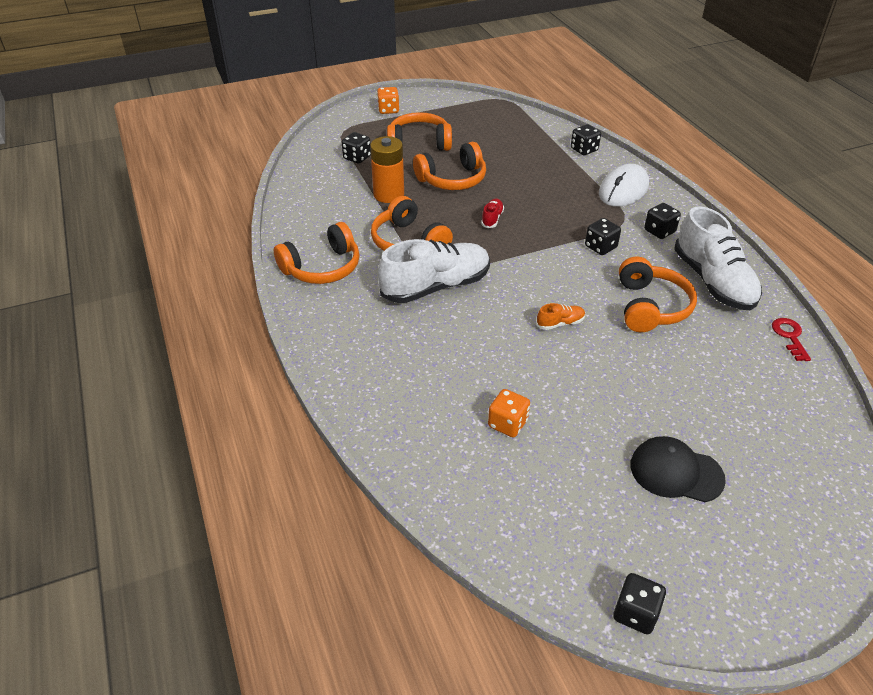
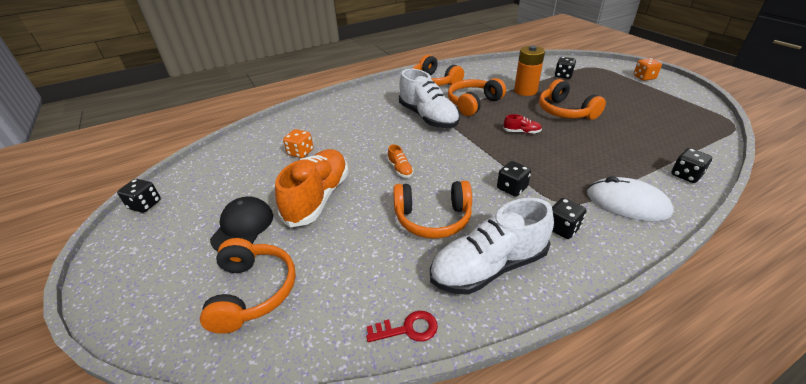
camera: 85 degrees right, 5 degrees down
orange headphones [387,112,452,151] -> orange headphones moved to [200,238,296,334]
none -> orange shoe [275,149,348,228]

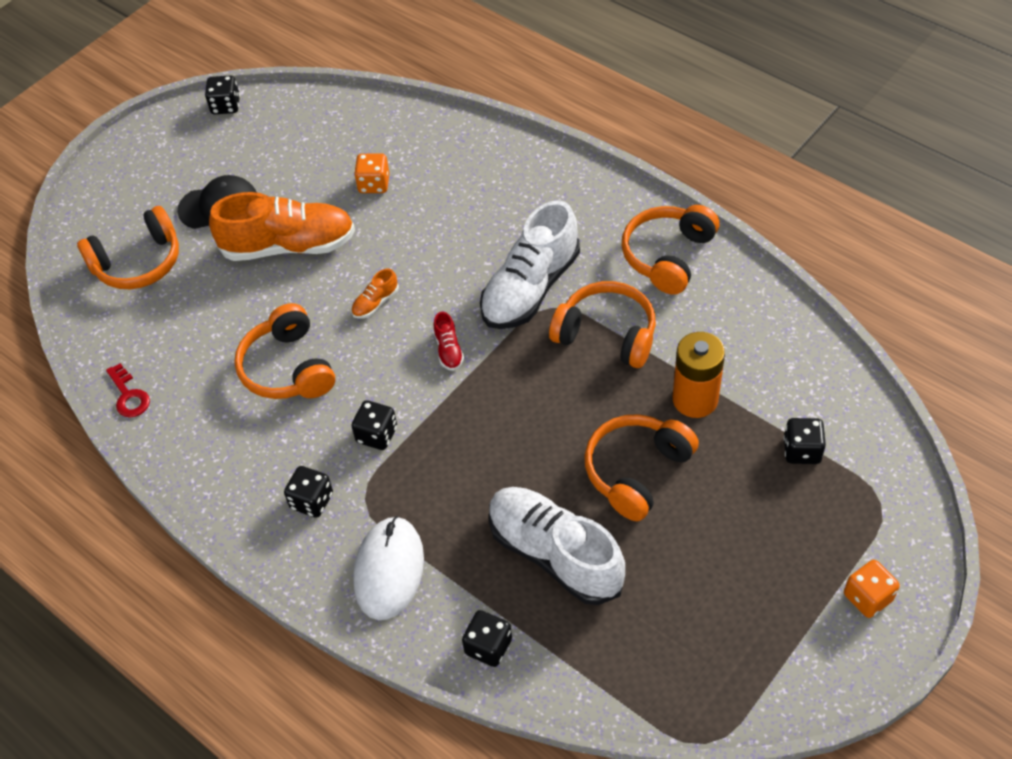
camera: 70 degrees right, 15 degrees up
white shoe [430,198,554,295] -> white shoe moved to [489,487,625,605]
red shoe [503,114,542,134] -> red shoe moved to [433,312,464,371]

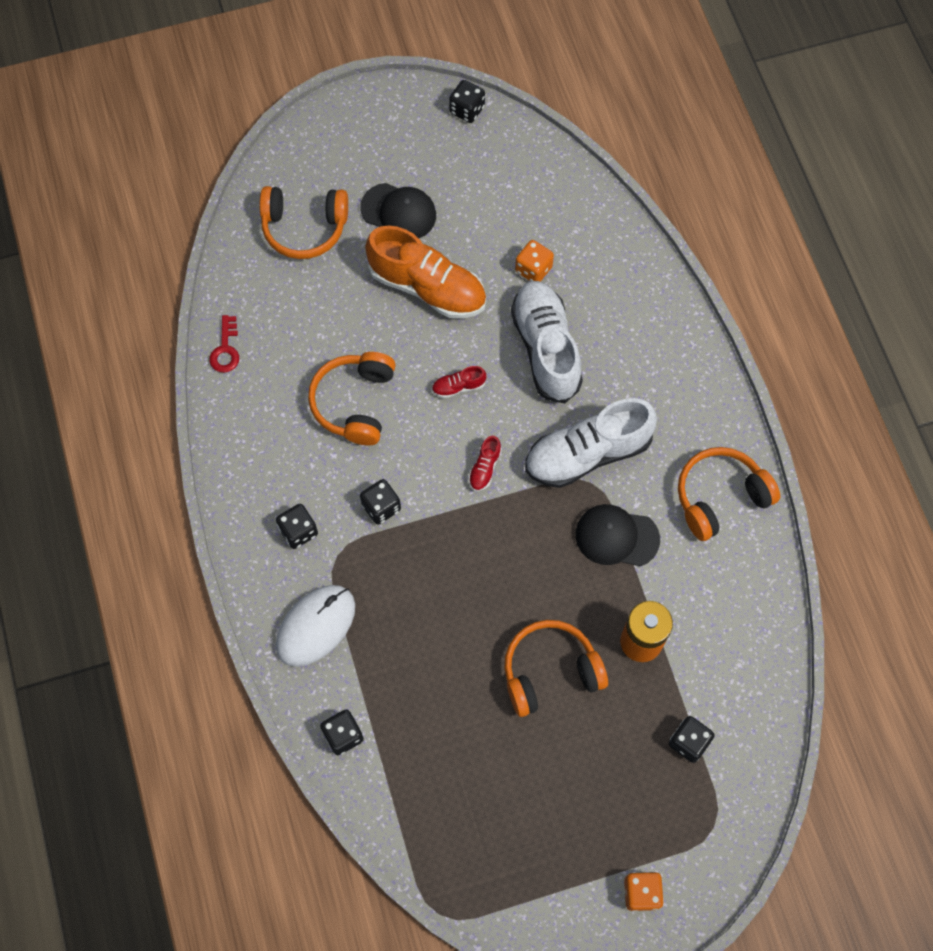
camera: 30 degrees right, 15 degrees up
orange shoe [351,268,399,319] -> red shoe [432,366,486,398]
white shoe [489,487,625,605] -> white shoe moved to [511,281,583,403]
orange headphones [549,281,656,368] -> black cap [575,504,660,566]

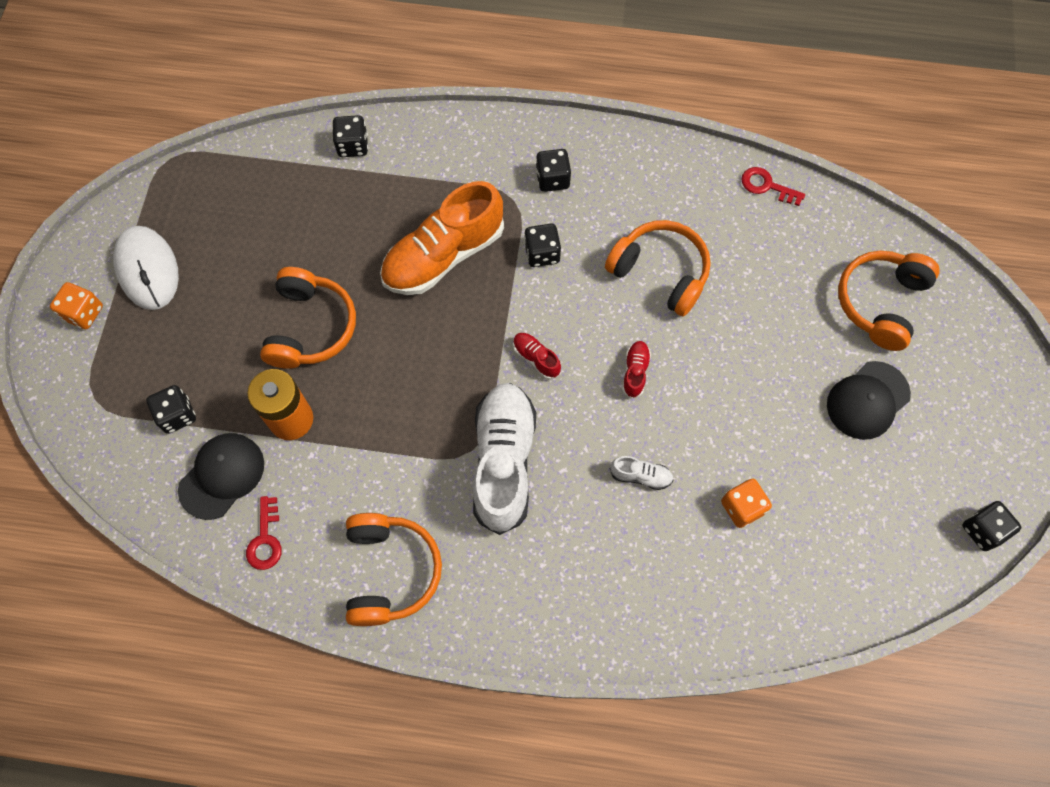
camera: 115 degrees right, 0 degrees up
white mouse [276,585,355,667] -> white mouse moved to [113,226,179,310]
orange shoe [365,226,486,319] -> orange shoe moved to [380,181,504,295]
white shoe [511,281,583,403] -> white shoe [610,456,674,490], size x0.42
black cap [575,504,660,566] -> black cap moved to [178,433,264,520]
none -> red key [246,496,282,570]

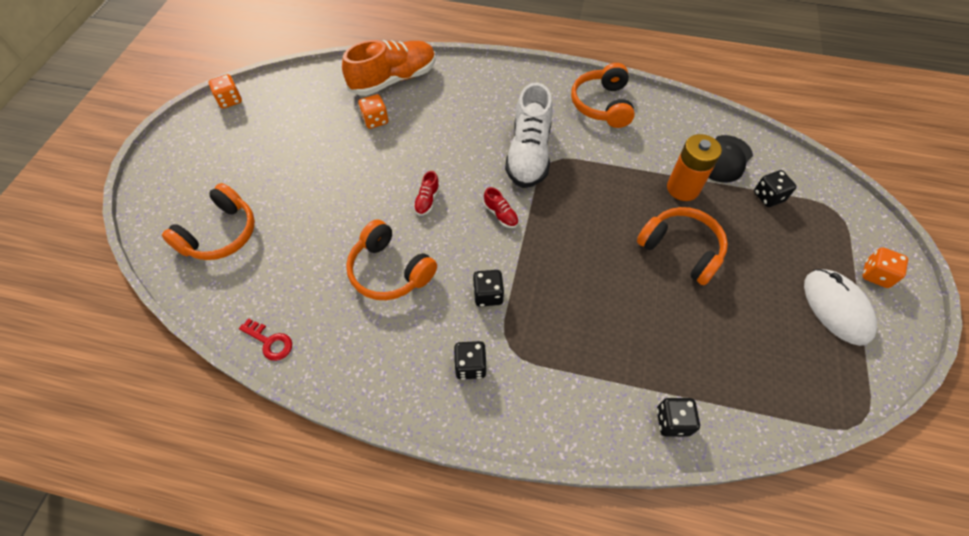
camera: 175 degrees left, 10 degrees down
red key [246,496,282,570] -> none
orange headphones [260,267,356,369] -> orange headphones turned 120 degrees clockwise [637,207,728,285]
orange shoe [380,181,504,295] -> orange shoe moved to [342,40,436,96]
white shoe [610,456,674,490] -> none
black cap [827,361,911,440] -> none
black dice [962,501,1021,551] -> orange dice [208,74,242,109]

